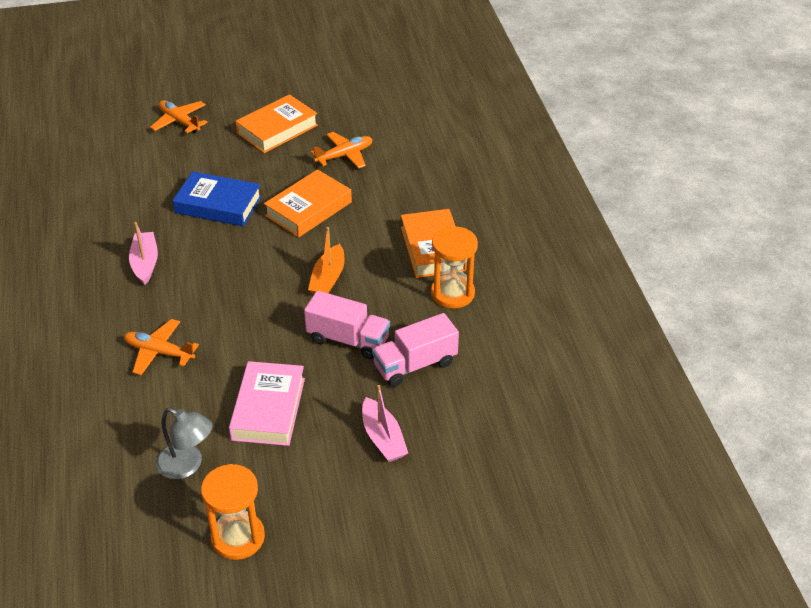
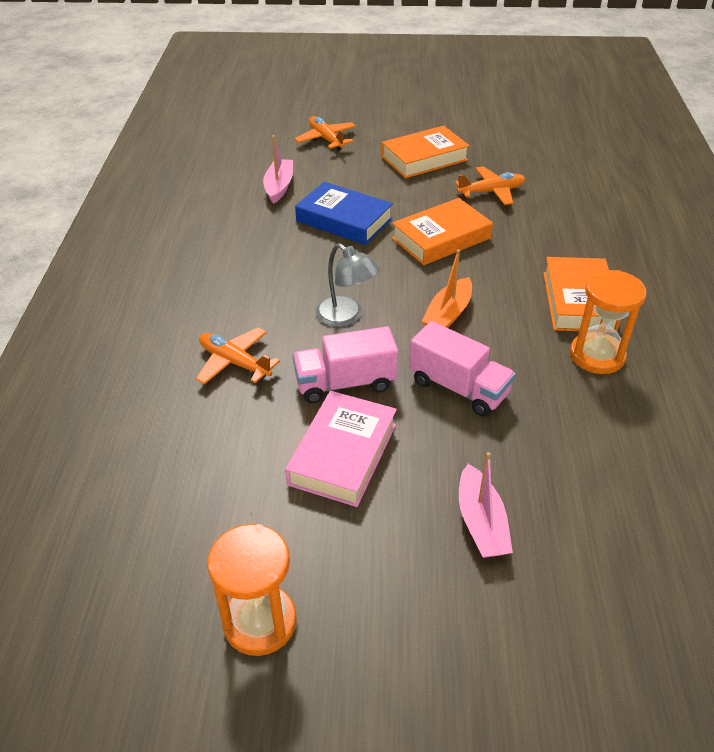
camera: 15 degrees right, 0 degrees up
pink boat [129,222,158,285] -> pink boat moved to [263,135,293,204]
grey lamp [156,408,212,479] -> grey lamp moved to [316,243,379,327]
pink truck [372,313,459,387] -> pink truck moved to [292,326,398,403]

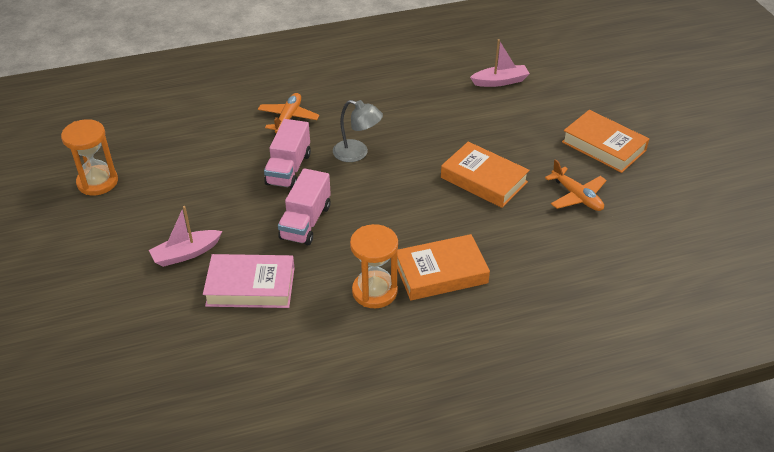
camera: 70 degrees right, 0 degrees up
pink book [285,391,397,507] -> pink book moved to [203,254,295,308]
pink truck [292,326,398,403] -> pink truck turned 135 degrees counterclockwise [264,119,311,189]
orange plane [294,116,356,151] -> none
blue book [295,182,393,245] -> none
grey lamp [316,243,379,327] -> grey lamp turned 90 degrees counterclockwise [333,100,383,162]
orange boat [422,249,472,328] -> none

